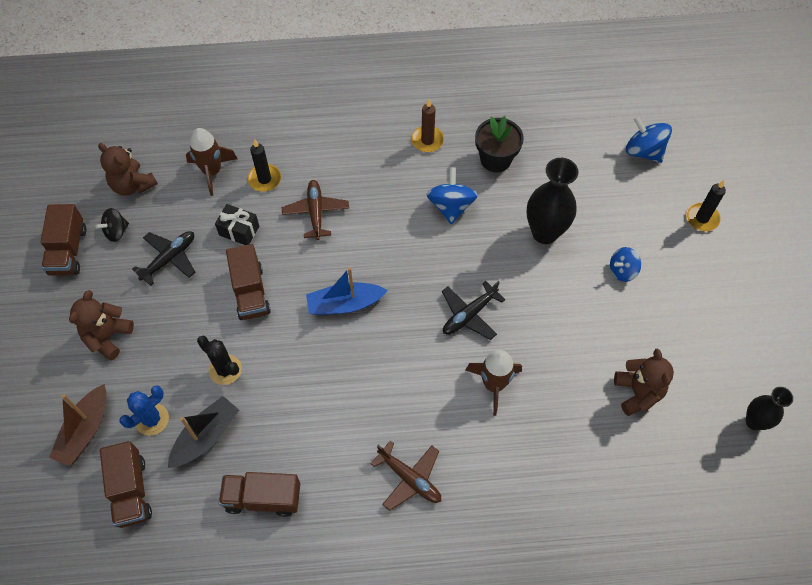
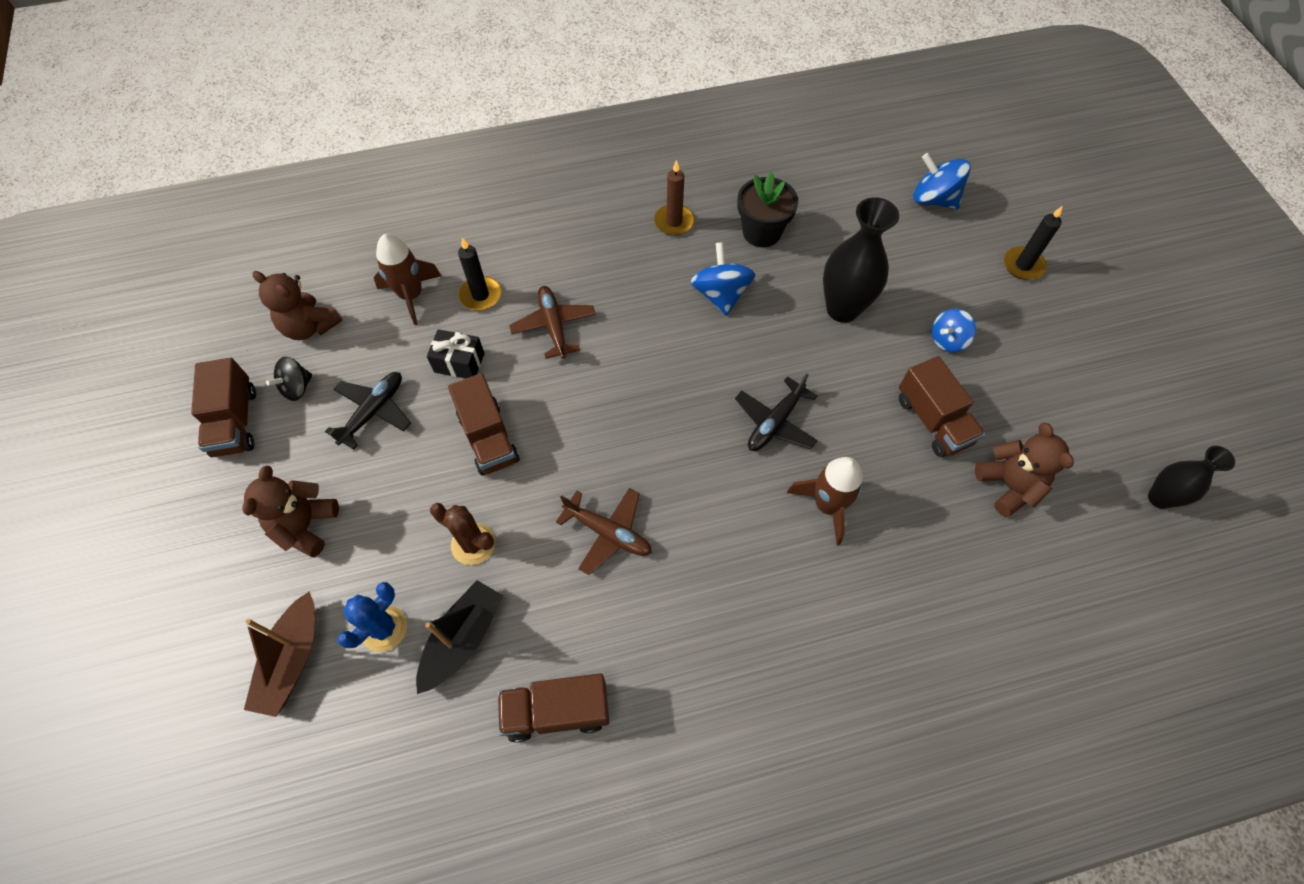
camera: 10 degrees left, 0 degrees up
brown truck [100,441,152,528] -> brown truck moved to [899,356,985,457]
black cactus [197,336,242,385] -> brown cactus [430,503,495,565]
blue boat [306,267,388,315] -> none
brown plane [371,440,441,511] -> brown plane moved to [556,488,652,575]

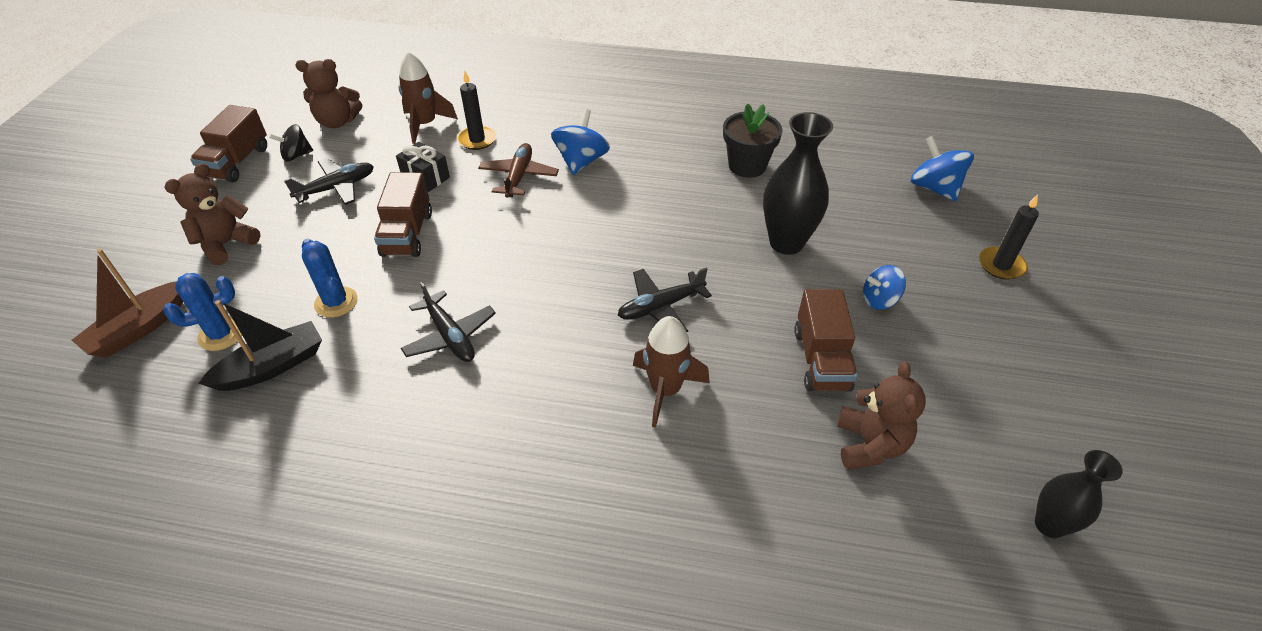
camera: 25 degrees right, 15 degrees down
brown teddy bear [252,271,343,340] -> brown teddy bear turned 60 degrees counterclockwise [296,59,362,128]
brown cactus [430,503,495,565] -> blue cactus [302,239,357,318]
brown truck [497,673,609,743] -> none
brown plane [556,488,652,575] -> black plane [401,282,496,362]
brown candle [654,160,695,236] -> none
blue spinning top [691,242,755,316] -> blue spinning top moved to [551,109,610,175]

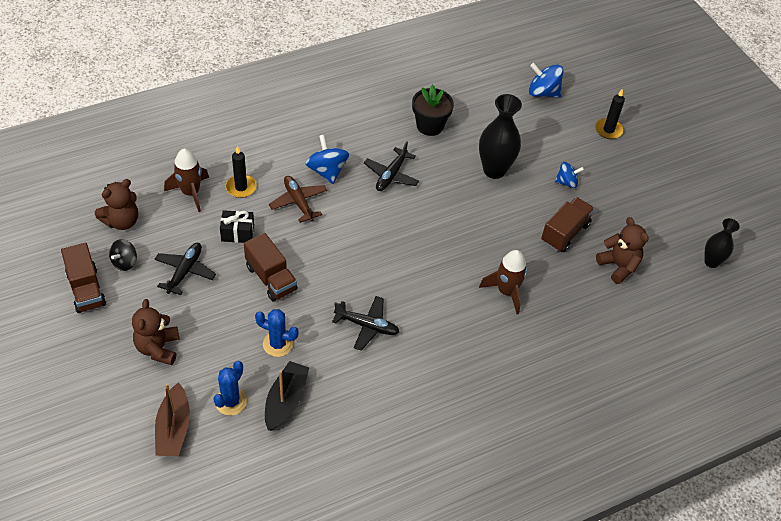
camera: 40 degrees left, 5 degrees up
black plane [618,267,712,332] -> black plane moved to [364,142,419,191]
brown truck [794,289,858,392] -> brown truck turned 105 degrees counterclockwise [541,197,595,252]
blue spinning top [863,265,906,309] -> blue spinning top turned 135 degrees counterclockwise [555,162,584,188]

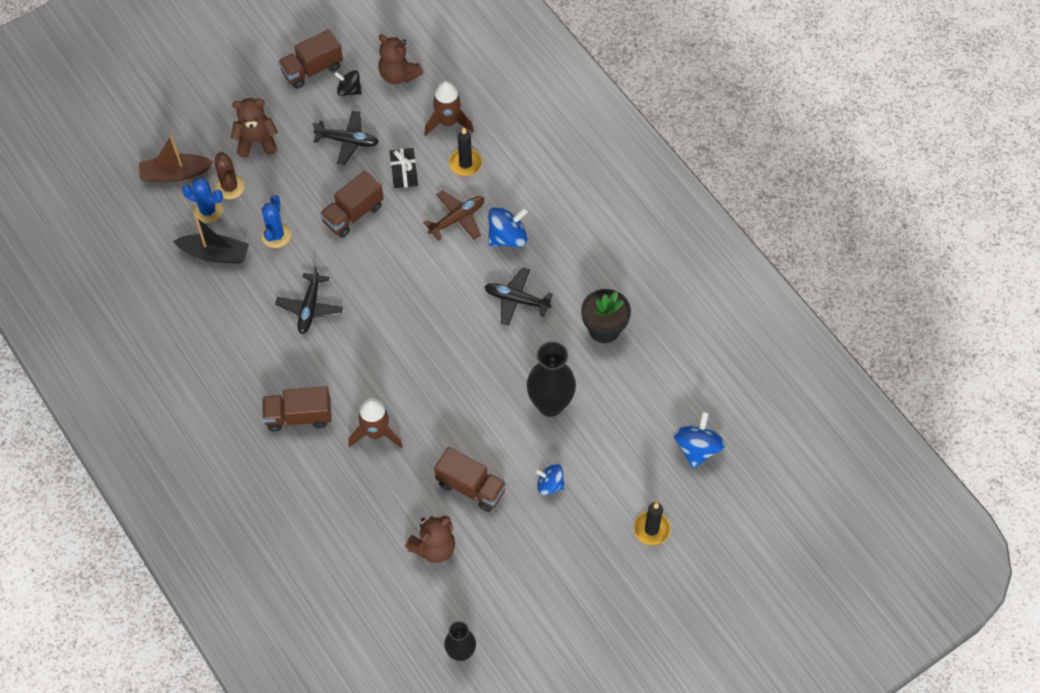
camera: 85 degrees right, 10 degrees up
blue spinning top [555,162,584,188] -> blue spinning top turned 120 degrees clockwise [535,464,565,495]
none -> brown cactus [214,152,245,199]
none -> brown truck [262,386,331,432]

